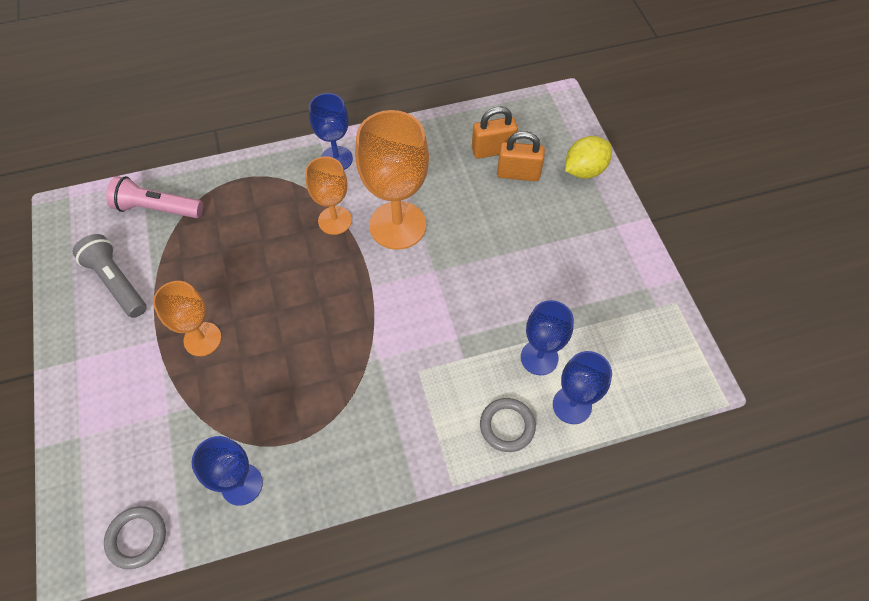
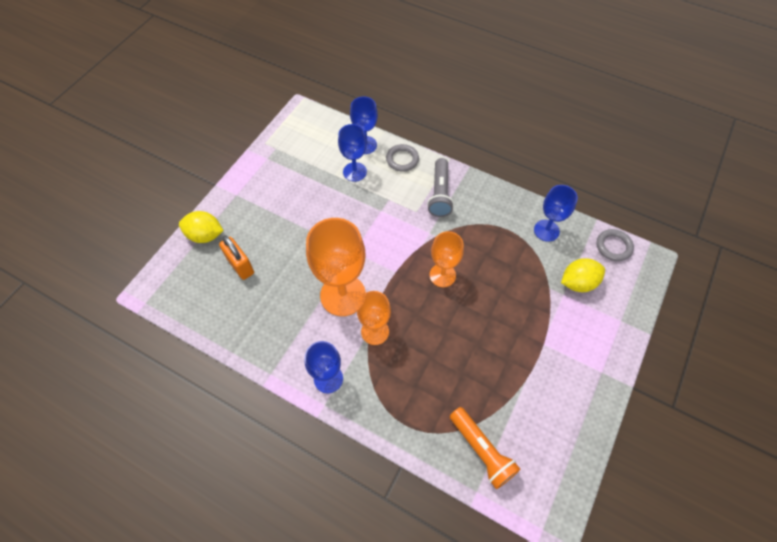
camera: 135 degrees left, 0 degrees up
grey flashlight [72,234,147,318] -> grey flashlight moved to [427,158,454,217]
pink flashlight [106,176,203,218] -> orange flashlight [450,407,520,489]
orange goblet [153,281,221,356] -> orange goblet moved to [429,231,464,287]
orange padlock [472,107,518,159] -> none
none -> yellow lemon [561,258,605,292]

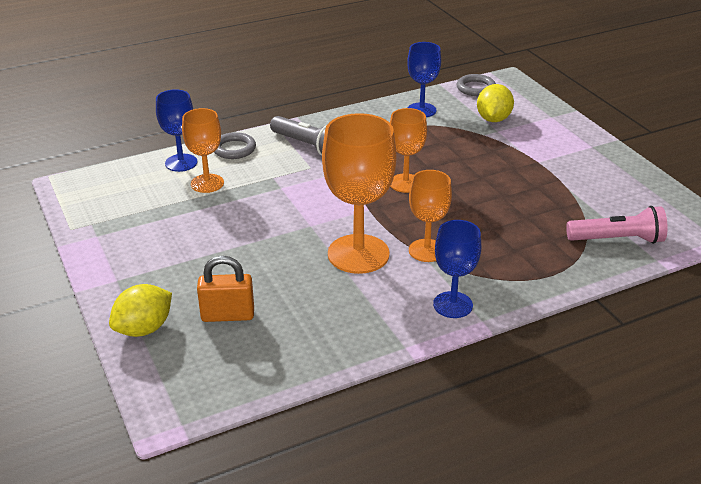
camera: 55 degrees left, 25 degrees down
blue goblet [338,124,367,182] -> orange goblet [182,108,224,193]
orange flashlight [450,407,520,489] -> pink flashlight [566,206,668,244]

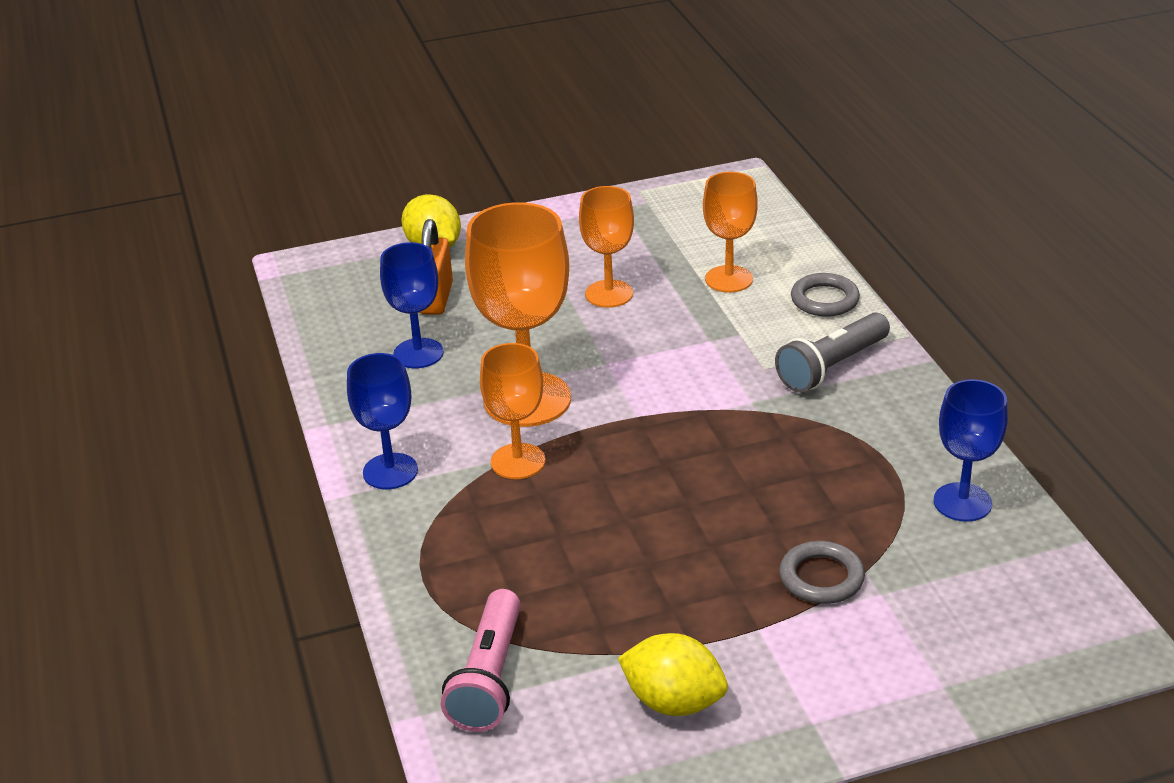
camera: 100 degrees right, 0 degrees up
blue goblet [156,89,197,172] -> blue goblet moved to [380,242,444,368]
orange goblet [390,108,427,193] -> orange goblet moved to [579,186,634,308]
grey ring [457,74,496,96] -> grey ring moved to [779,541,865,604]
yellow lemon [477,84,514,122] -> yellow lemon moved to [618,633,728,716]

